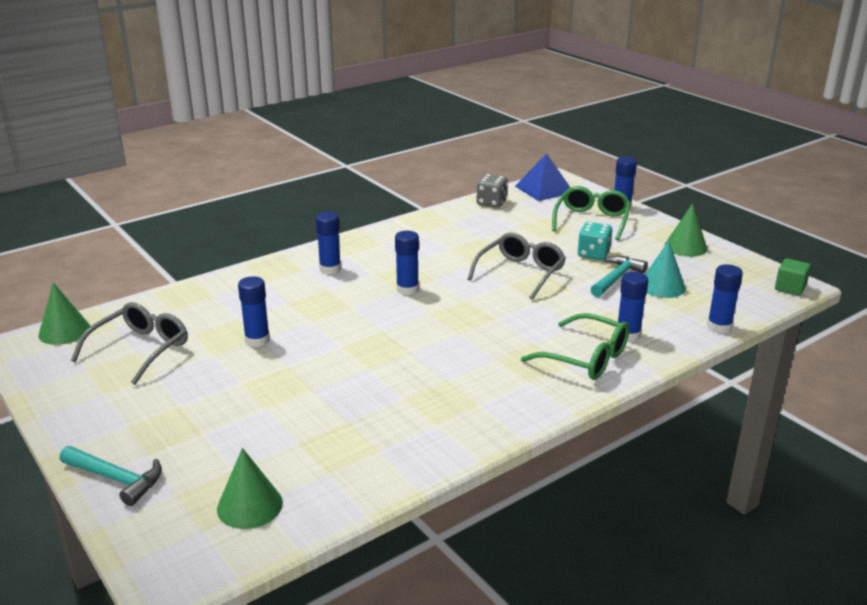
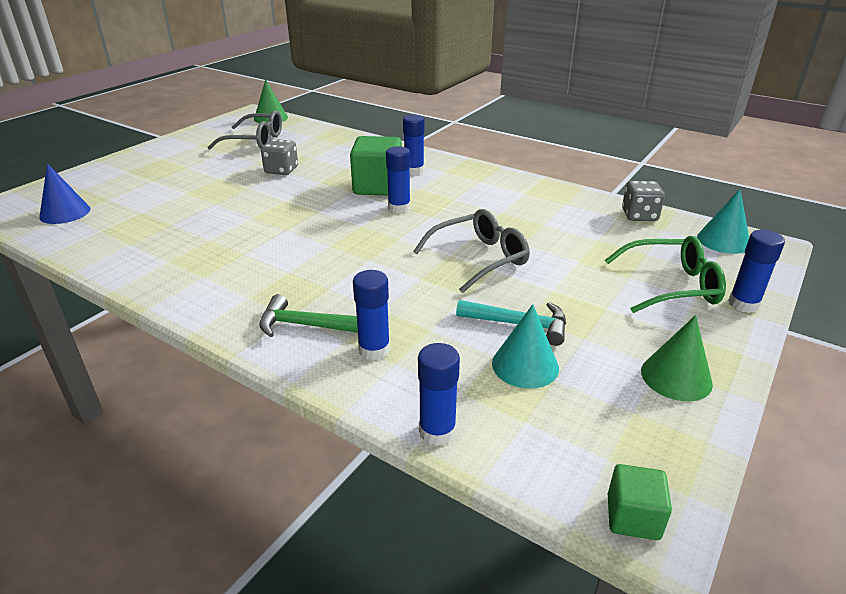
camera: 70 degrees right, 5 degrees up
turquoise hammer [60,446,162,506] -> none
green cone [217,448,283,529] -> blue cone [39,164,91,224]
blue glue stick [238,276,270,347] -> grey dice [261,139,298,175]
grey glasses [467,233,566,300] -> grey glasses turned 45 degrees counterclockwise [413,209,530,293]
blue pyramid [515,153,570,201] -> turquoise cone [697,189,749,254]
green glasses [521,313,630,380] -> green hammer [260,294,358,337]
turquoise dice [578,222,612,260] -> none
none -> green cube [350,136,402,196]

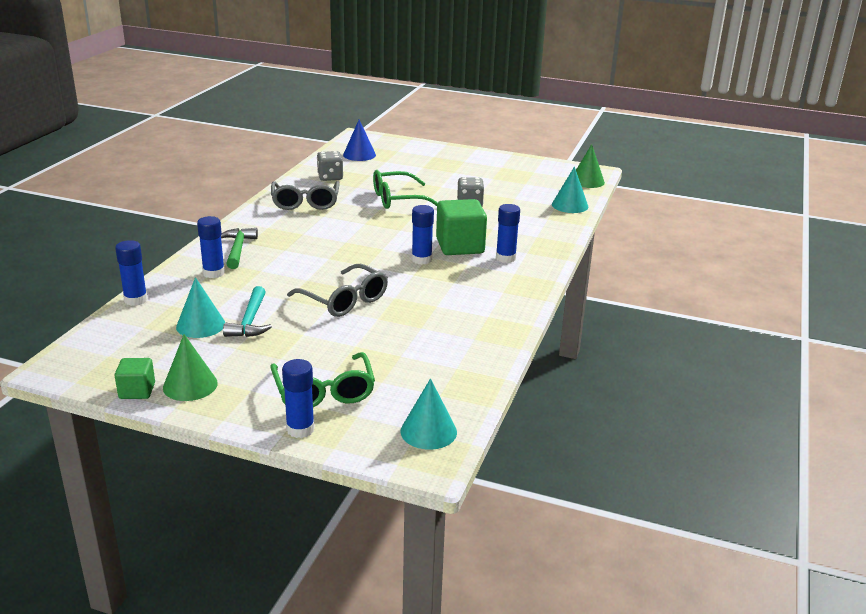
camera: 75 degrees right, 5 degrees down
grey glasses [208,110,282,150] -> grey glasses moved to [271,181,340,210]
green cube [608,464,672,540] -> green cube moved to [115,358,155,399]
grey dice [622,181,665,221] -> grey dice moved to [317,151,343,181]
none -> green glasses [373,170,438,209]
none -> turquoise cone [552,166,589,213]

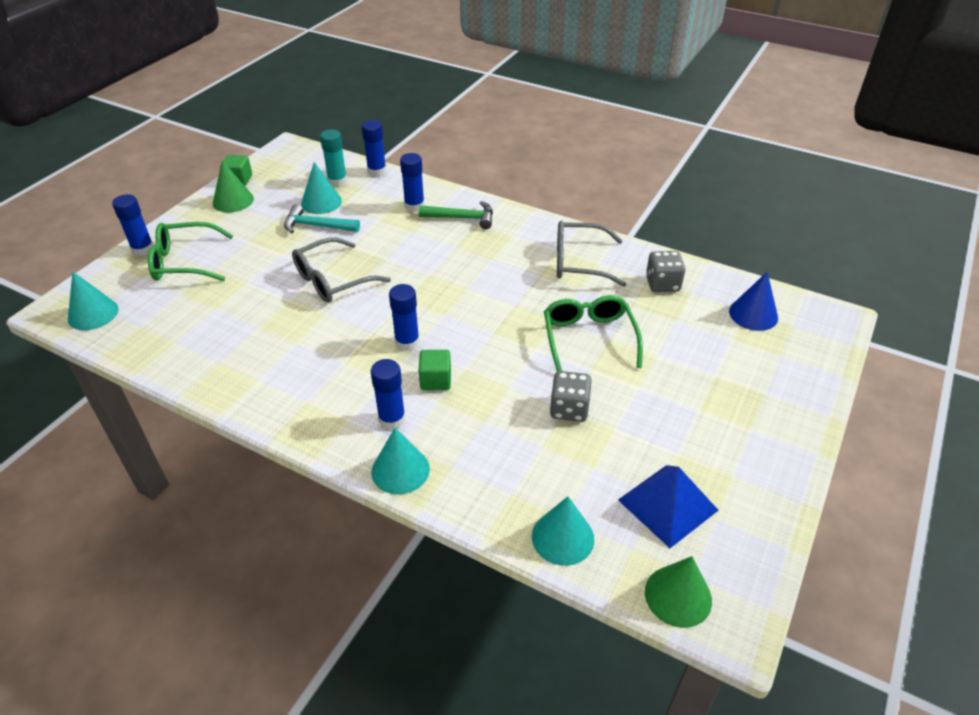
camera: 100 degrees right, 15 degrees up
green cube [436,199,487,255] -> green cube [419,350,451,390], size x0.54
none -> turquoise glue stick [320,129,347,187]
none -> turquoise cone [372,428,430,494]
none -> blue pyramid [618,465,719,548]

